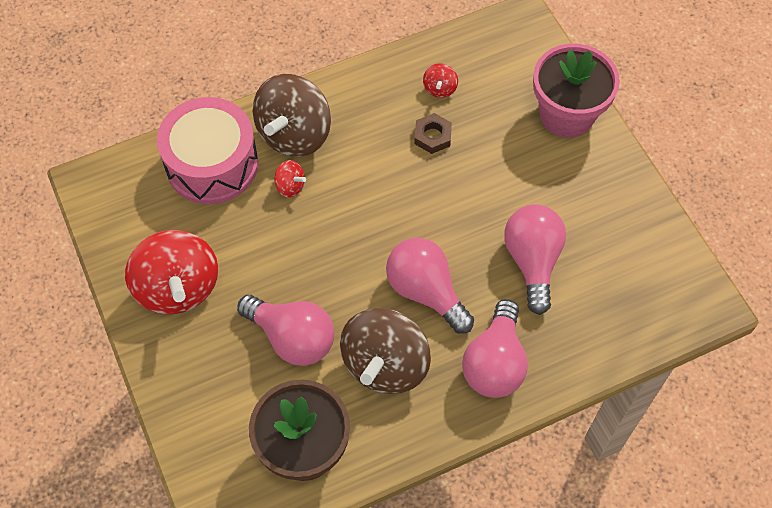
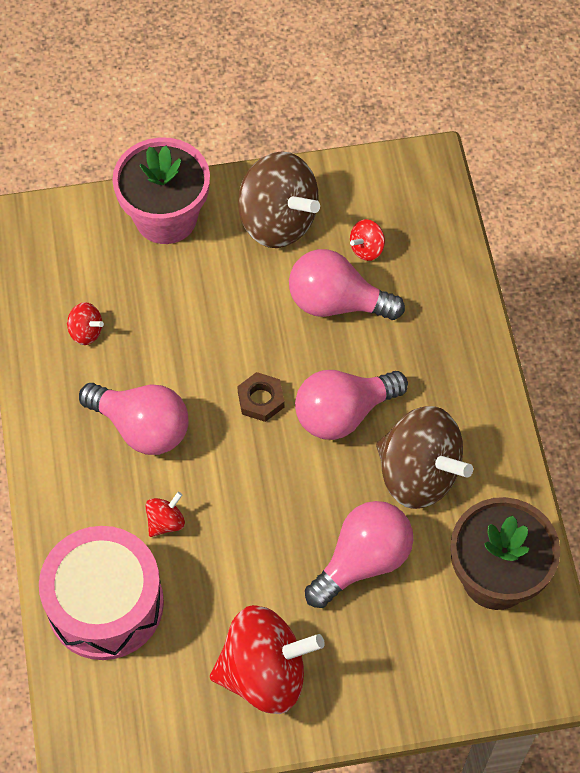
camera: 75 degrees left, 0 degrees up
brown spinning top [253,74,331,157] -> brown spinning top moved to [238,151,320,248]
brown nut [414,113,452,154] -> brown nut moved to [237,372,285,422]
pink light bulb [462,299,528,398] -> pink light bulb moved to [79,383,189,455]
none -> red spinning top [350,219,385,261]

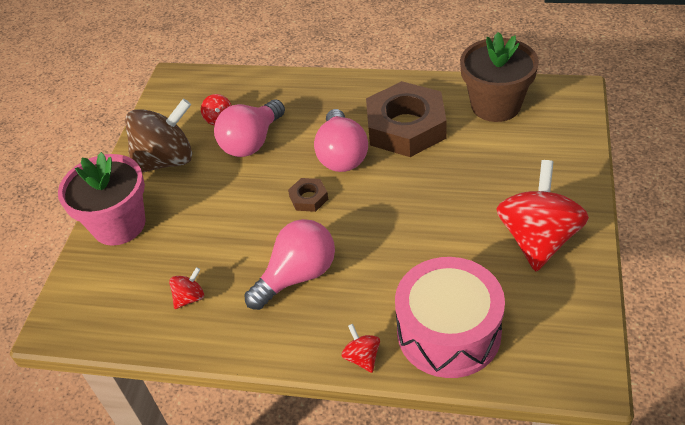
camera: 65 degrees left, 15 degrees down
red spinning top [146,492,185,537] -> red spinning top moved to [342,324,380,373]
pink light bulb [305,501,413,608] -> none
brown spinning top [376,406,473,509] -> brown nut [366,81,447,157]

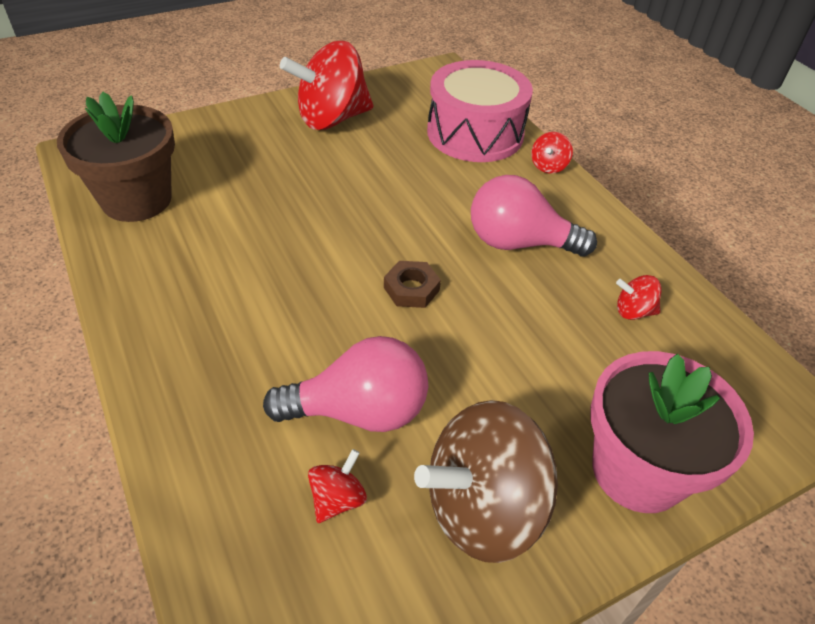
camera: 135 degrees left, 0 degrees up
brown spinning top [125,99,192,173] -> brown spinning top turned 45 degrees counterclockwise [414,400,558,563]
pink light bulb [314,109,368,172] -> none
brown nut [366,81,447,157] -> none

